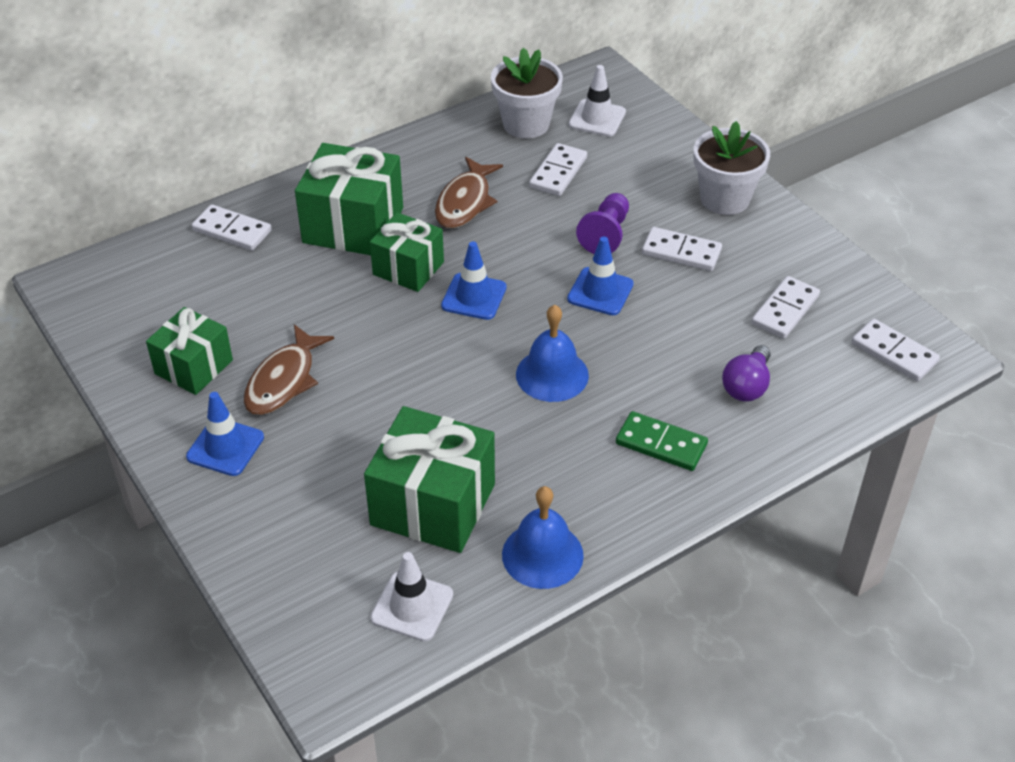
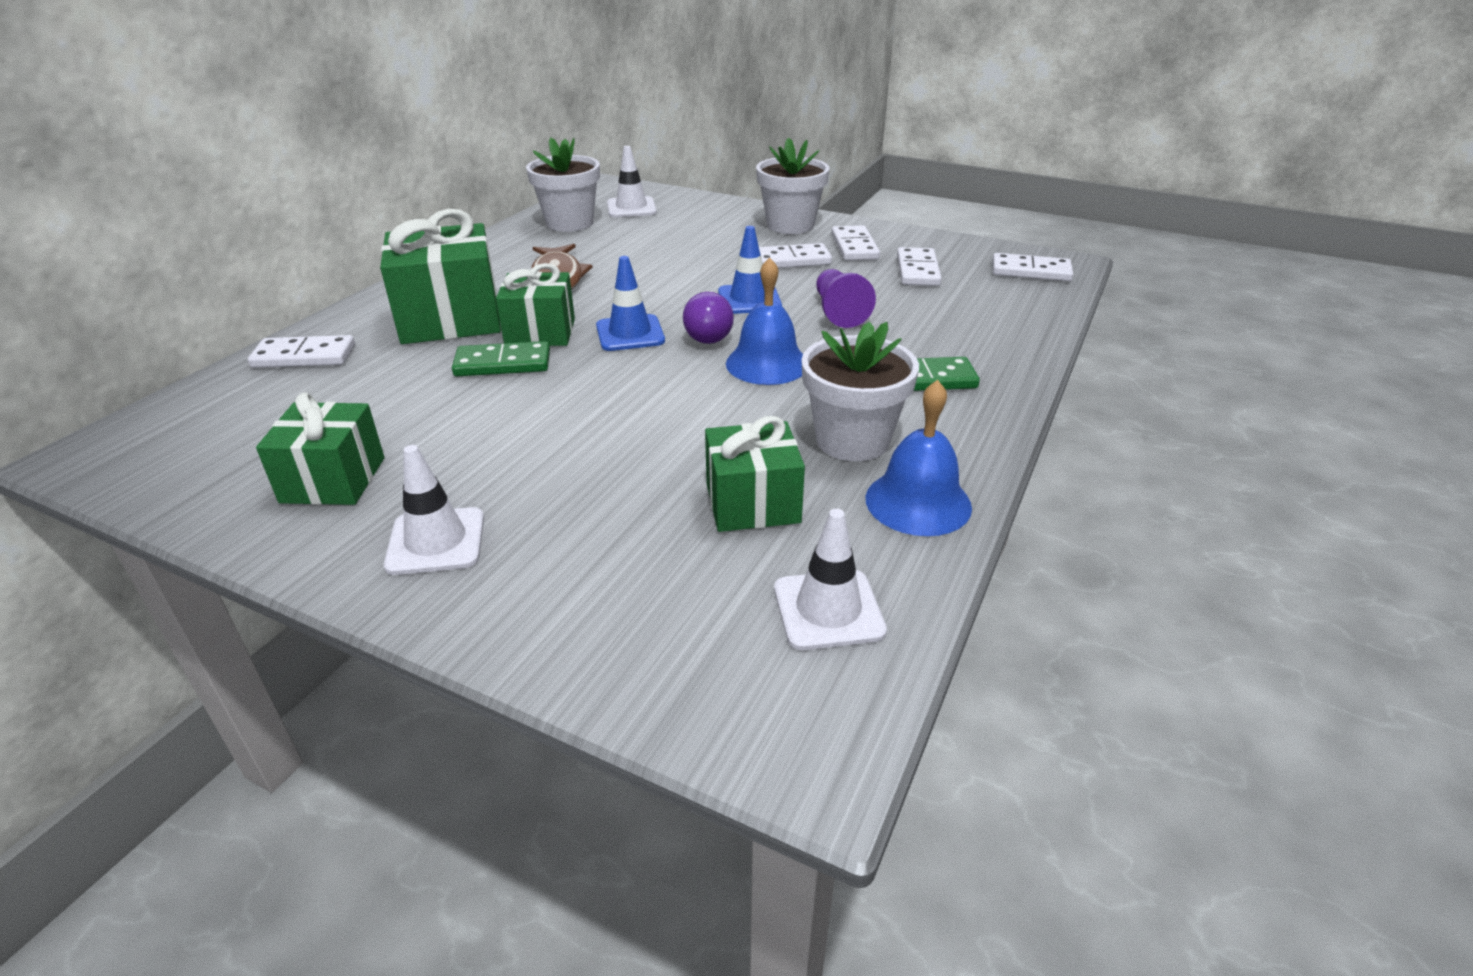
camera: 30 degrees left, 10 degrees down
blue traffic cone [186,392,264,476] -> white traffic cone [384,445,484,575]
brown fish [244,324,334,415] -> none
green gift [364,406,495,553] -> green gift [705,416,805,532], size x0.64
white domino [529,143,587,196] -> white domino moved to [831,225,880,261]
purple pawn [576,193,629,254] -> purple pawn moved to [816,269,876,328]
purple light bulb [722,345,770,402] -> purple light bulb moved to [683,292,734,344]
none -> green domino [452,341,550,376]
none -> white flower pot [802,322,919,461]

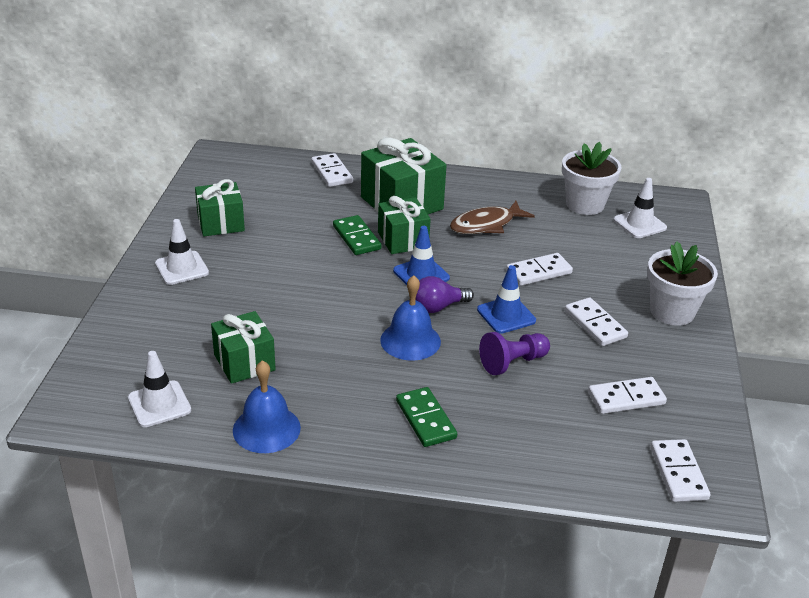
camera: 70 degrees right, 0 degrees up
white flower pot [802,322,919,461] -> none
white domino [831,225,880,261] -> white domino moved to [506,253,573,286]

